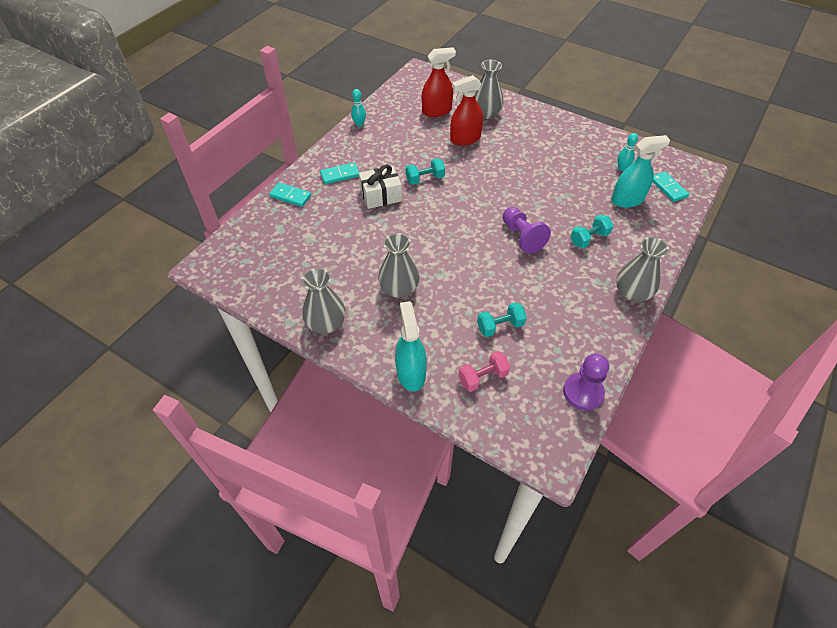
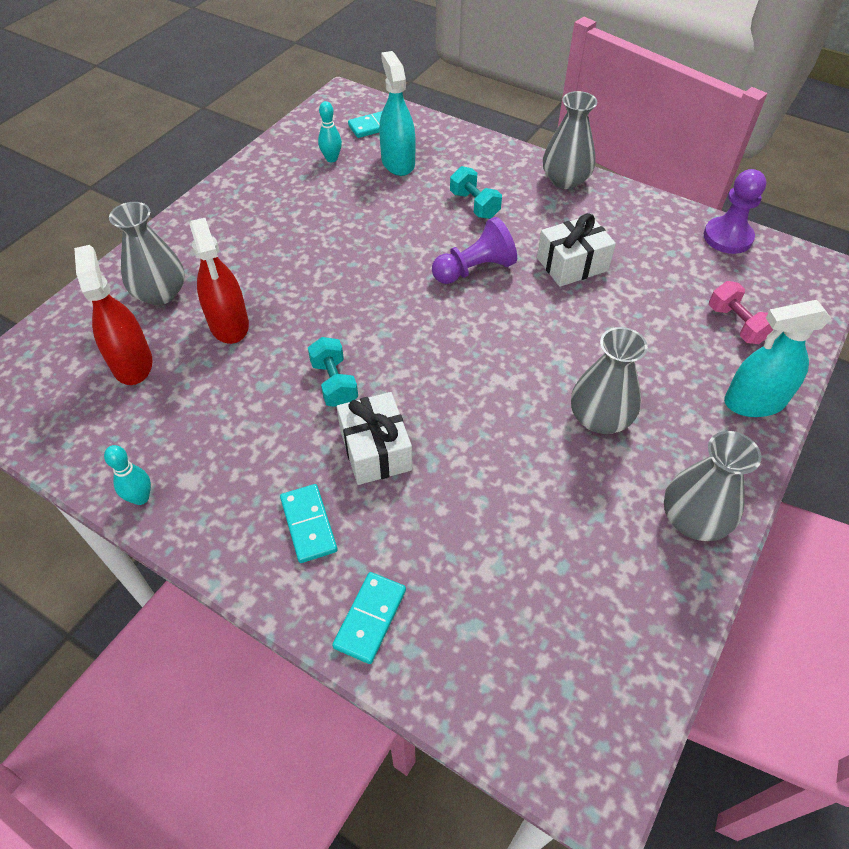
camera: 90 degrees left, 0 degrees up
turquoise dumbbell [477,302,527,337] -> none
none -> white gift [537,213,616,287]

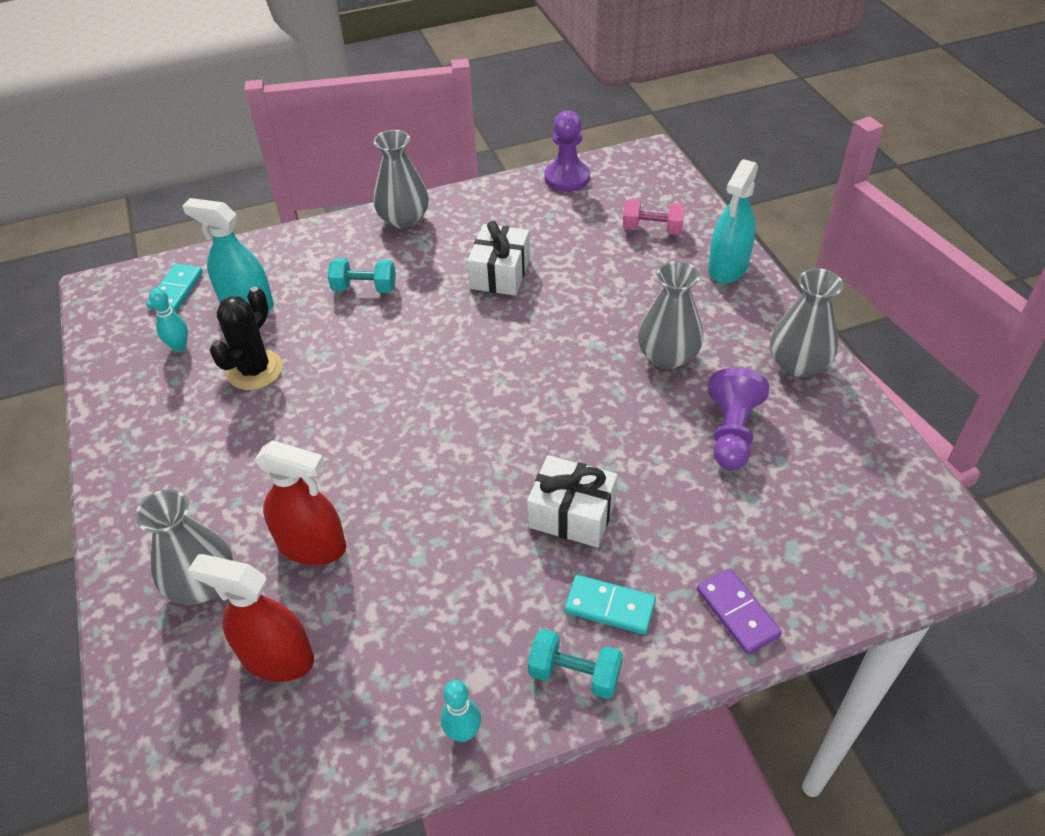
camera: 50 degrees left, 5 degrees down
turquoise dumbbell [308,337,358,407] -> turquoise dumbbell moved to [528,629,623,699]
turquoise domino [332,572,406,664] -> purple domino [697,568,782,654]
purple pawn [432,217,517,284] -> purple pawn moved to [708,368,769,470]
none -> black cactus [210,287,283,390]

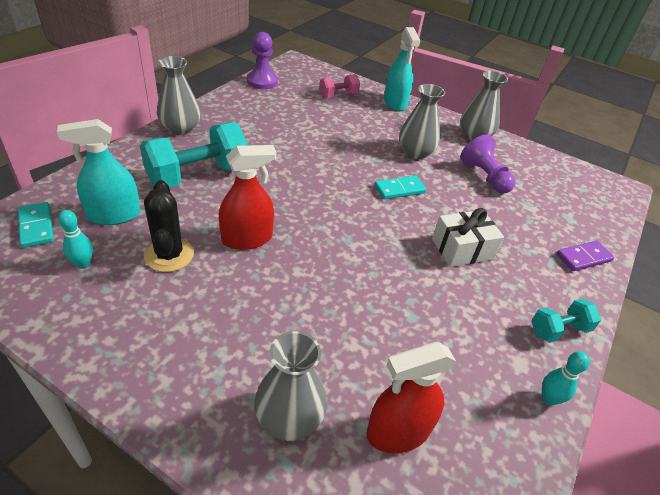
camera: 45 degrees left, 5 degrees down
red spray bottle [255,440,346,565] -> red spray bottle moved to [219,145,277,250]
turquoise dumbbell [328,258,396,293] -> turquoise dumbbell [140,122,248,188], size x1.92
white gift [467,221,530,296] -> none
turquoise domino [565,575,656,635] -> turquoise domino moved to [374,176,427,199]
purple domino [697,568,782,654] -> purple domino turned 45 degrees counterclockwise [557,241,615,271]

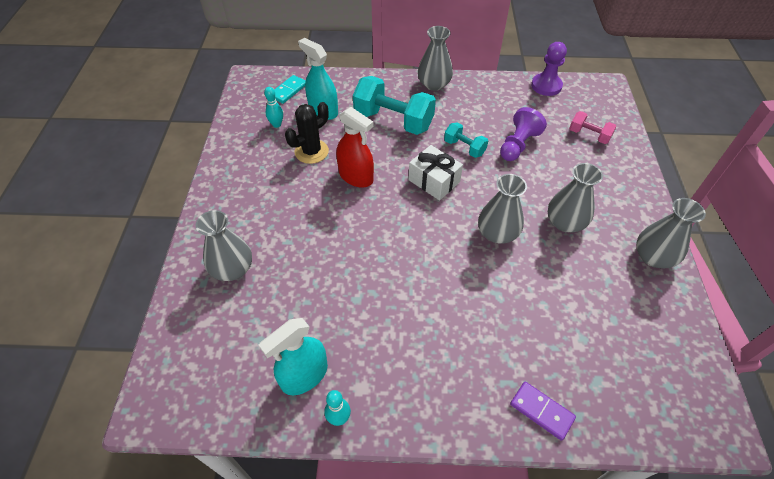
camera: 65 degrees right, 10 degrees up
red spray bottle [366,342,456,453] -> none
turquoise domino [374,176,427,199] -> grey vase [478,174,527,244]
turquoise spray bottle [384,27,420,111] -> turquoise spray bottle moved to [259,318,328,395]
white gift [432,208,504,267] -> white gift moved to [408,145,463,200]
purple pawn [460,134,515,194] -> purple pawn moved to [500,107,547,161]
turquoise dumbbell [531,299,601,343] -> turquoise dumbbell moved to [444,122,488,158]

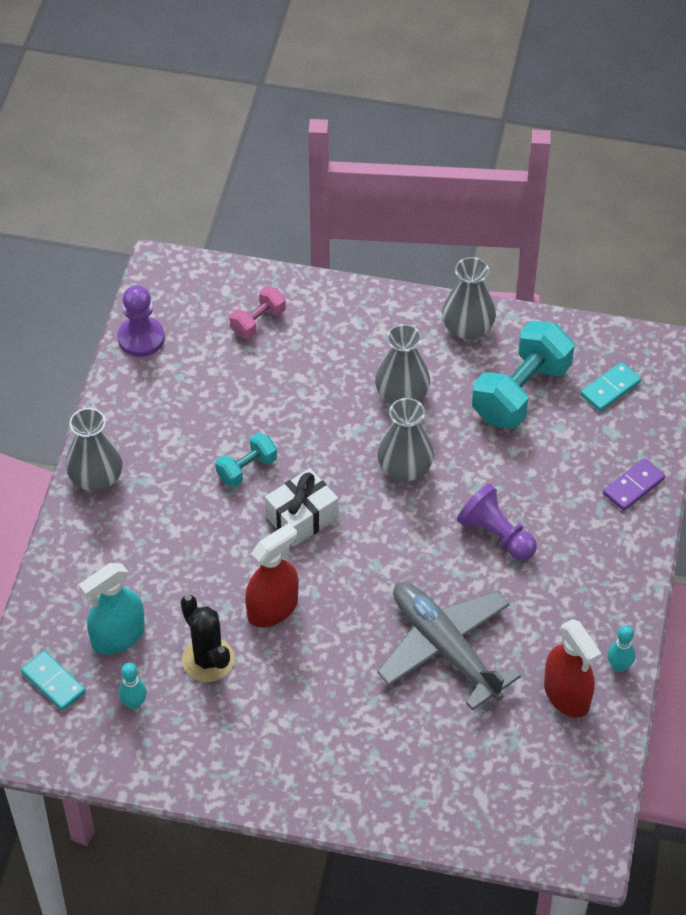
camera: 80 degrees left, 0 degrees up
grey vase [196,210,252,281] -> none
turquoise spray bottle [259,318,328,395] -> red spray bottle [544,619,602,718]
turquoise dumbbell [353,76,436,135] -> turquoise dumbbell moved to [472,321,575,429]
purple pawn [500,107,547,161] -> purple pawn moved to [457,484,537,561]
none -> grey plane [377,582,521,710]
none -> turquoise domino [581,362,641,411]

